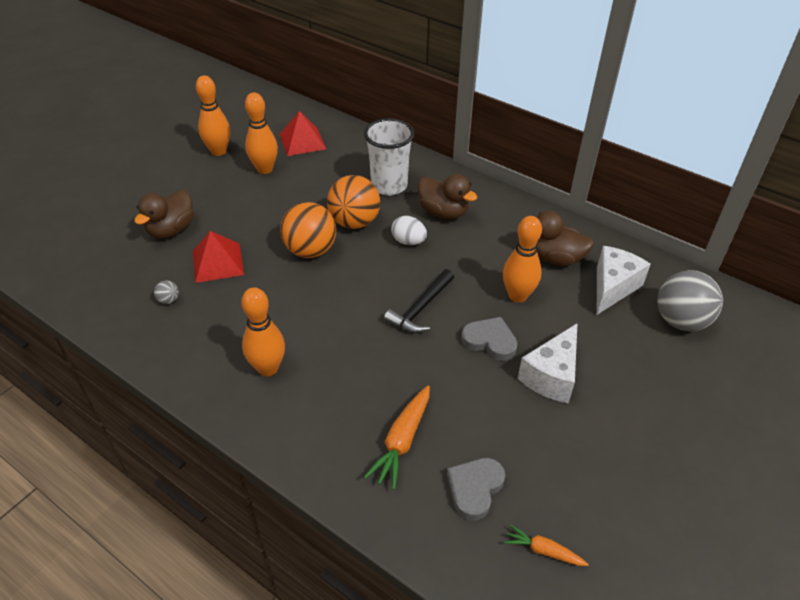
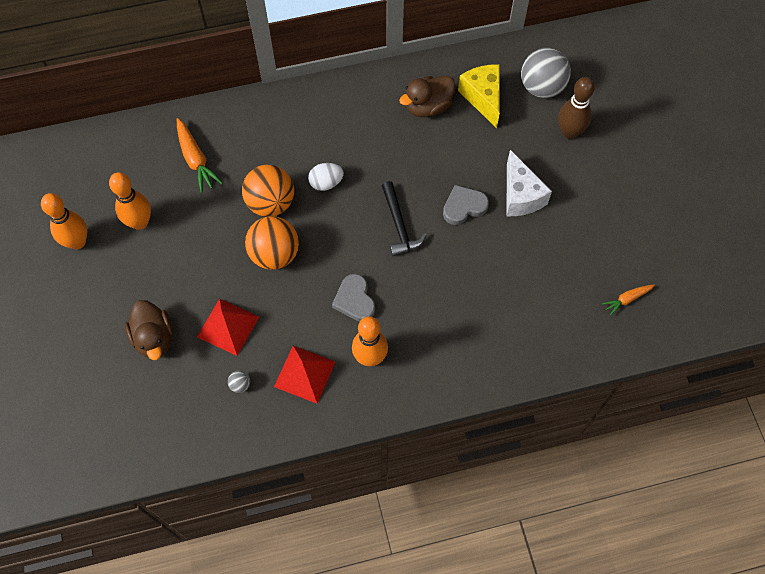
camera: 50 degrees left, 20 degrees up
red pyramid [279,111,326,156] -> red pyramid moved to [274,346,336,404]
white cup [364,118,415,196] -> none
orange carrot [364,385,430,490] -> orange carrot moved to [177,118,223,193]
brown duck [418,174,477,219] -> none
grey heart [447,458,505,521] -> grey heart moved to [332,274,375,321]
orange bowling pin [503,216,542,303] -> none
white cheese [597,246,651,315] -> yellow cheese [458,64,500,128]
none -> brown bowling pin [558,77,595,139]

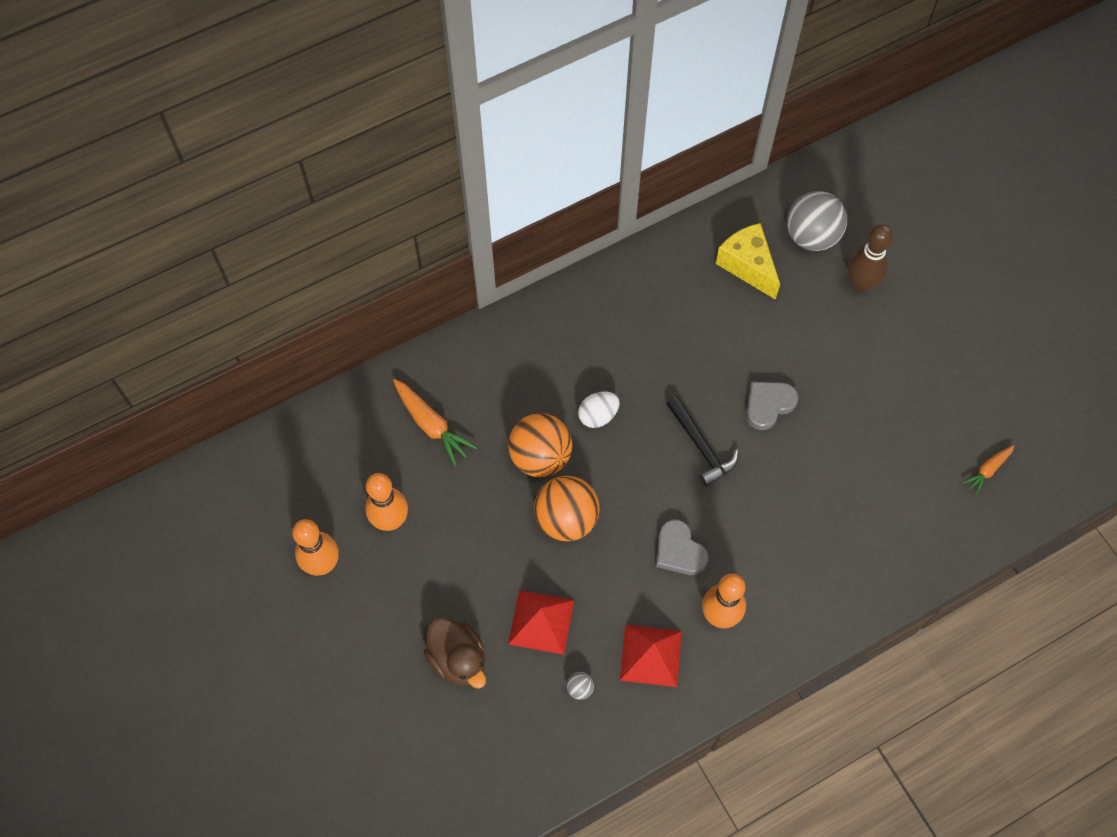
camera: 15 degrees left, 0 degrees up
brown duck [399,76,455,117] -> none
white cheese [506,150,552,216] -> none

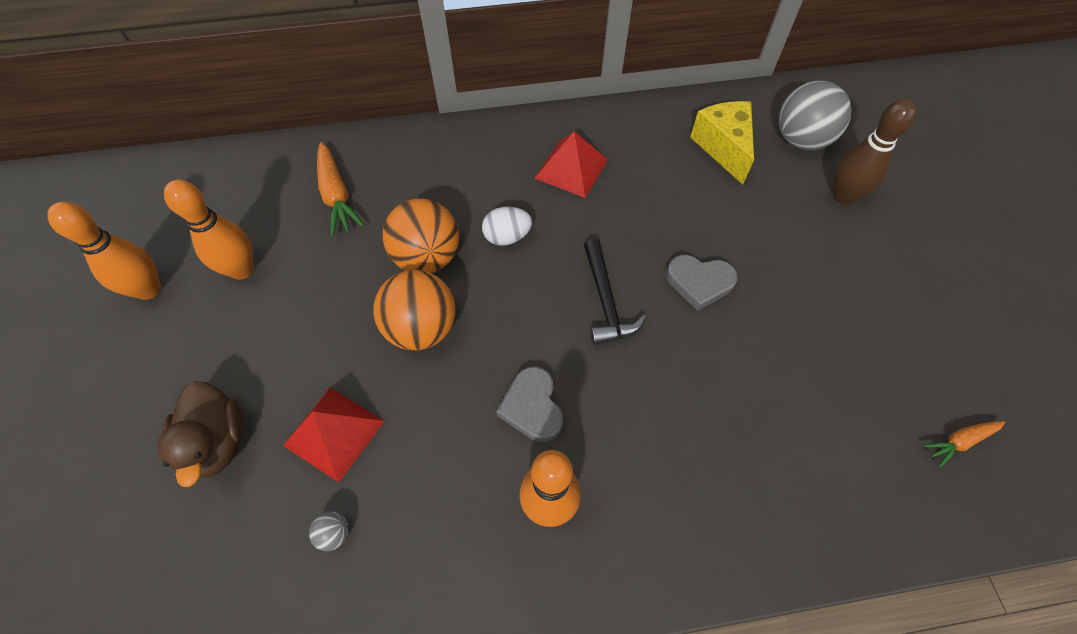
camera: 20 degrees right, 5 degrees down
red pyramid [620,625,682,687] -> red pyramid moved to [535,131,608,198]
grey heart [746,382,799,430] -> grey heart turned 150 degrees counterclockwise [666,255,738,311]

